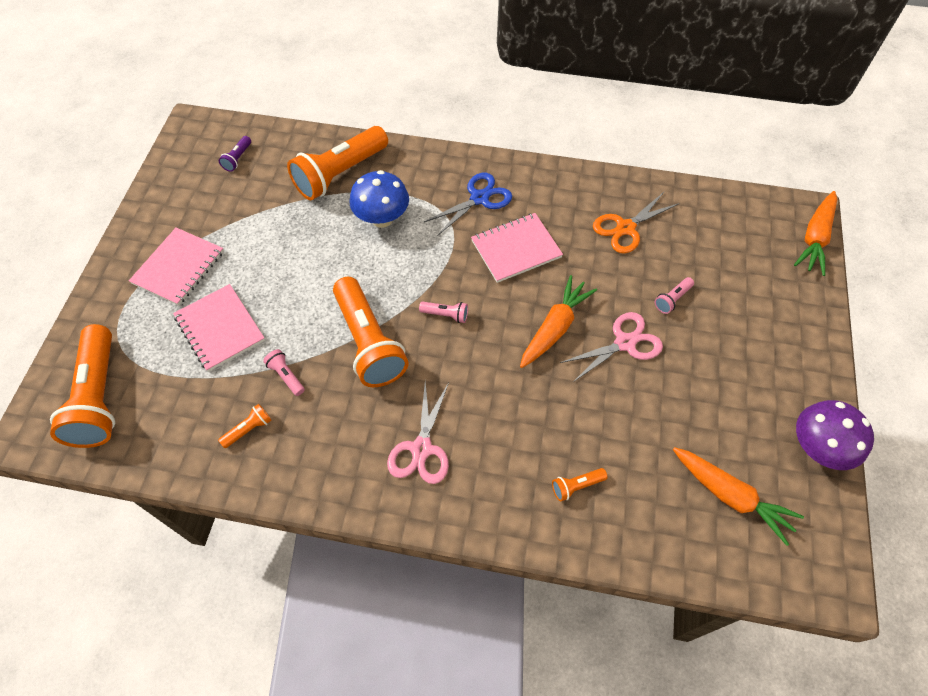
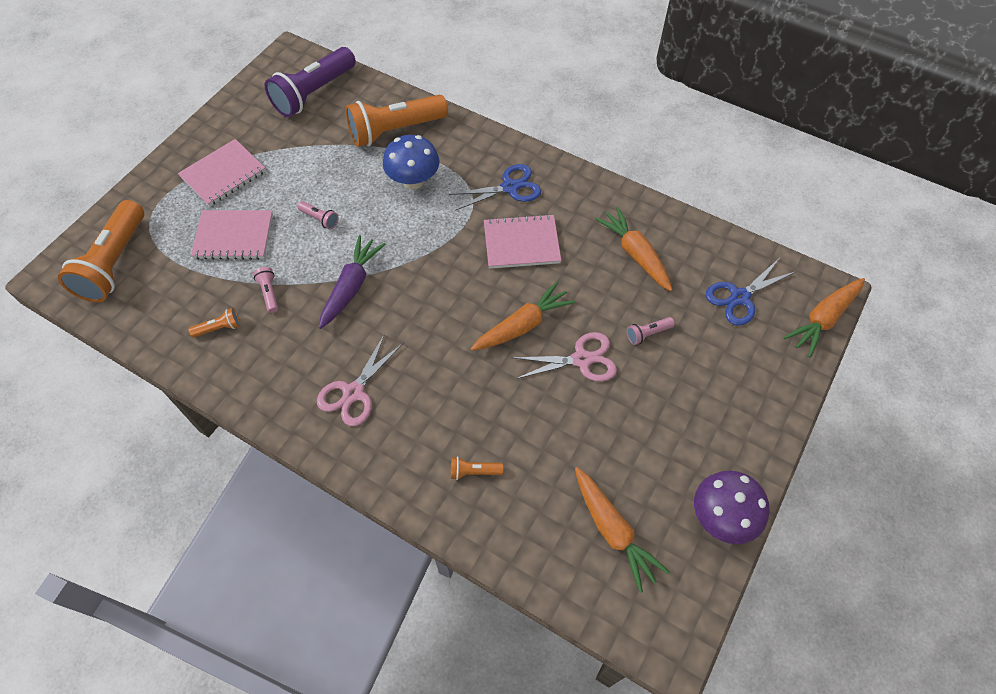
camera: 20 degrees right, 0 degrees up
pink notebook [173,284,265,372] -> pink notebook turned 75 degrees counterclockwise [191,210,273,260]
purple flashlight [219,136,251,172] -> purple flashlight [265,47,356,117], size x2.43
orange flashlight [333,277,408,387] -> purple carrot [319,235,386,329]
pink flashlight [419,302,468,323] -> pink flashlight moved to [297,201,339,229]
orange scissors [593,192,680,253] -> orange carrot [595,206,672,291]
none -> blue scissors [706,259,795,326]

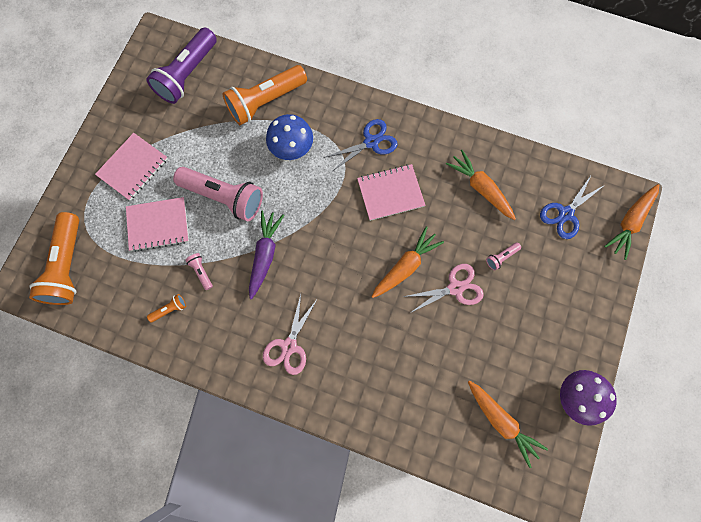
camera: 10 degrees left, 15 degrees up
pink flashlight [297,201,339,229] -> pink flashlight [173,167,263,221], size x2.43
orange flashlight [451,456,504,480] -> none

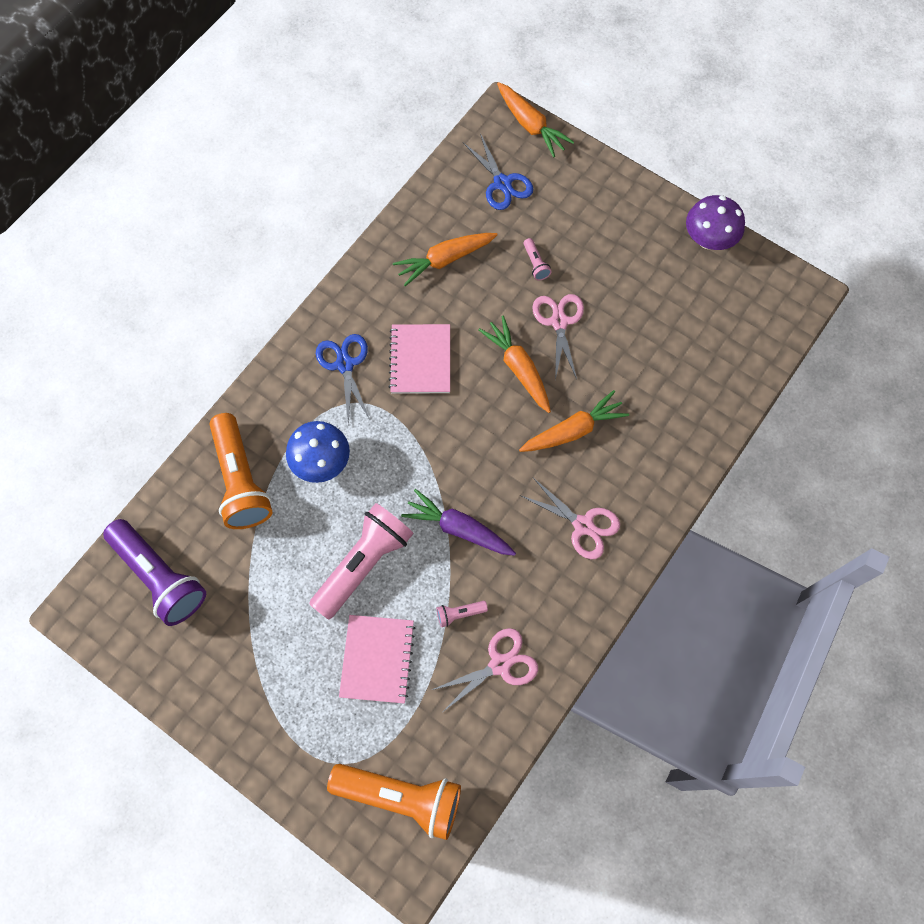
camera: 75 degrees left, 5 degrees down
pink notebook [95,133,168,201] -> none
orange flashlight [147,294,186,322] -> pink scissors [432,628,538,712]
orange carrot [468,381,548,468] -> orange carrot moved to [519,390,629,452]

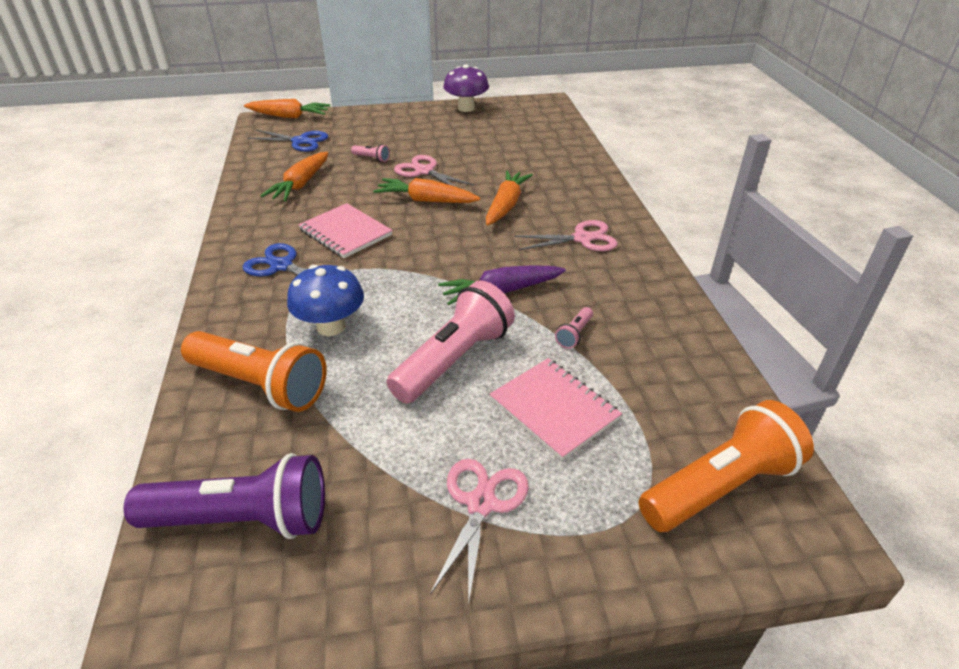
camera: 45 degrees left, 30 degrees down
pink flashlight [309,503,414,620] -> pink flashlight turned 45 degrees clockwise [387,280,515,404]
pink scissors [432,628,538,712] -> pink scissors moved to [430,459,529,607]

